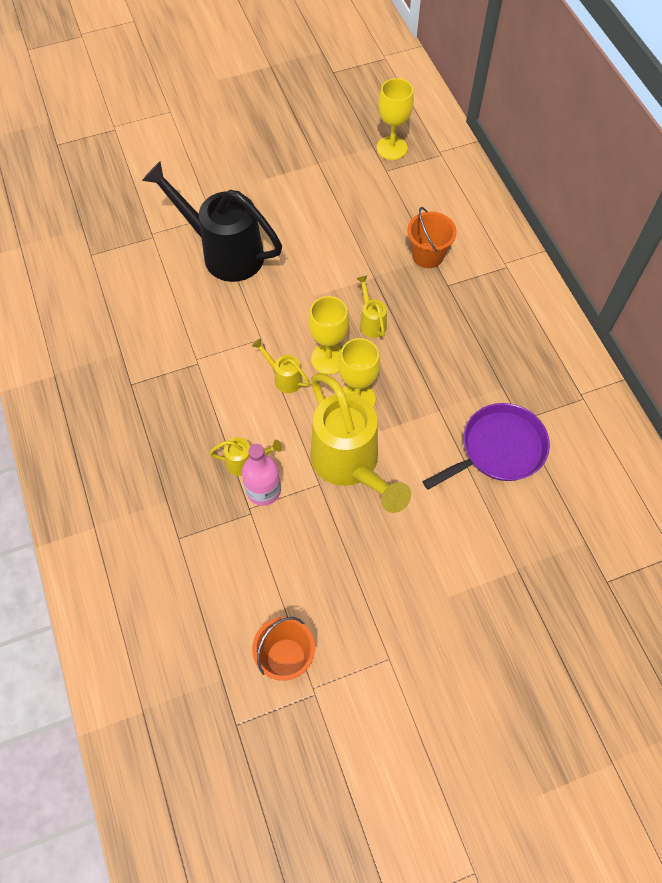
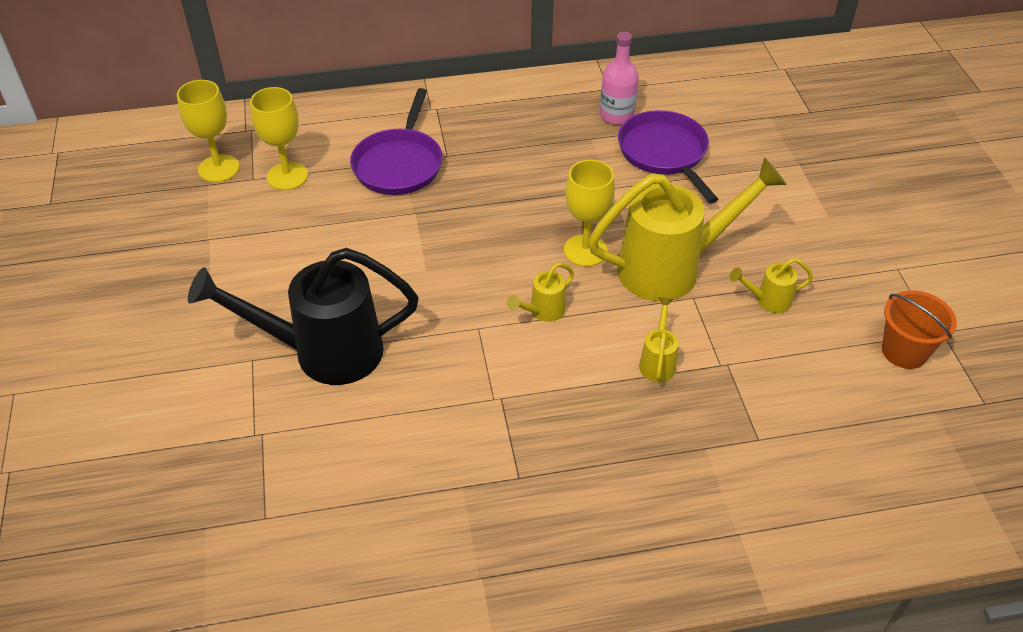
camera: 80 degrees left, 15 degrees down
black watering can [142,161,282,282] -> black watering can turned 45 degrees clockwise [188,248,419,385]
pink bottle [242,444,281,506] -> pink bottle moved to [600,32,639,125]
yellow goblet [308,296,349,375] -> yellow goblet moved to [250,87,308,190]
yellow watering can [356,276,387,338] -> yellow watering can moved to [730,258,813,313]
orange bucket [407,207,457,268] -> purple pan [350,88,443,195]

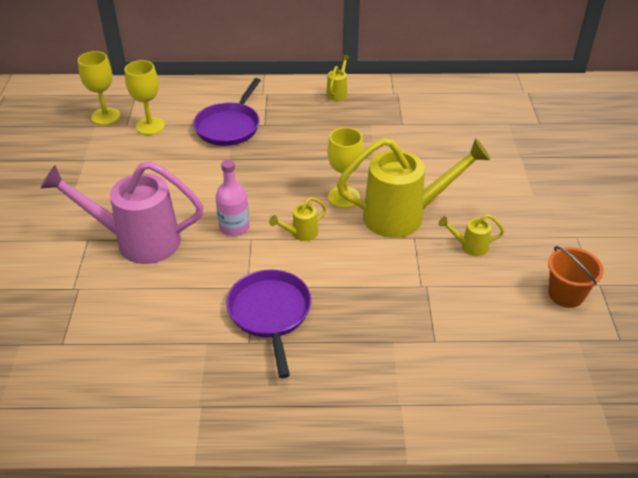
camera: 10 degrees right, 5 degrees down
black watering can [188,248,419,385] -> pink watering can [40,161,204,264]
pink bottle [600,32,639,125] -> pink bottle moved to [216,159,250,236]
purple pan [618,110,718,203] -> purple pan moved to [226,269,312,378]
yellow watering can [639,297,679,382] -> yellow watering can moved to [326,55,350,101]

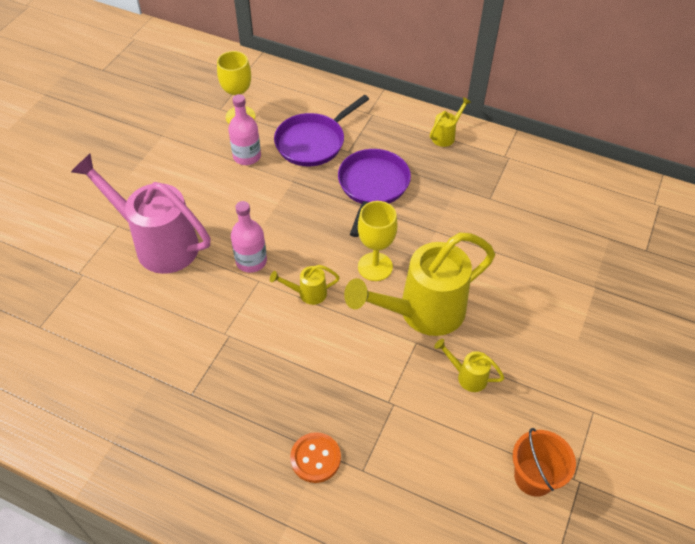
camera: 25 degrees right, 10 degrees up
yellow goblet [78,51,120,125] -> none
purple pan [226,269,312,378] -> purple pan moved to [338,149,411,237]
yellow watering can [337,138,491,238] -> yellow watering can turned 135 degrees clockwise [344,232,495,336]
none -> pink bottle [228,94,261,165]
none -> orange button [290,432,341,483]

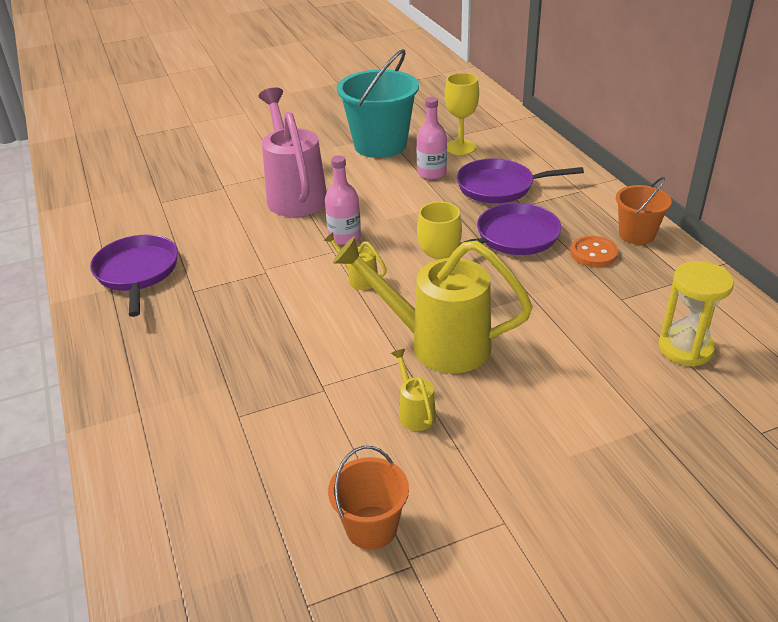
camera: 45 degrees right, 15 degrees down
orange button [290,432,341,483] -> orange button moved to [570,236,618,267]
yellow watering can [430,97,471,147] -> orange bucket [616,177,672,245]
none -> purple pan [90,235,178,317]
none -> turquoise bucket [337,49,419,158]
none -> yellow hourglass [658,261,734,367]

